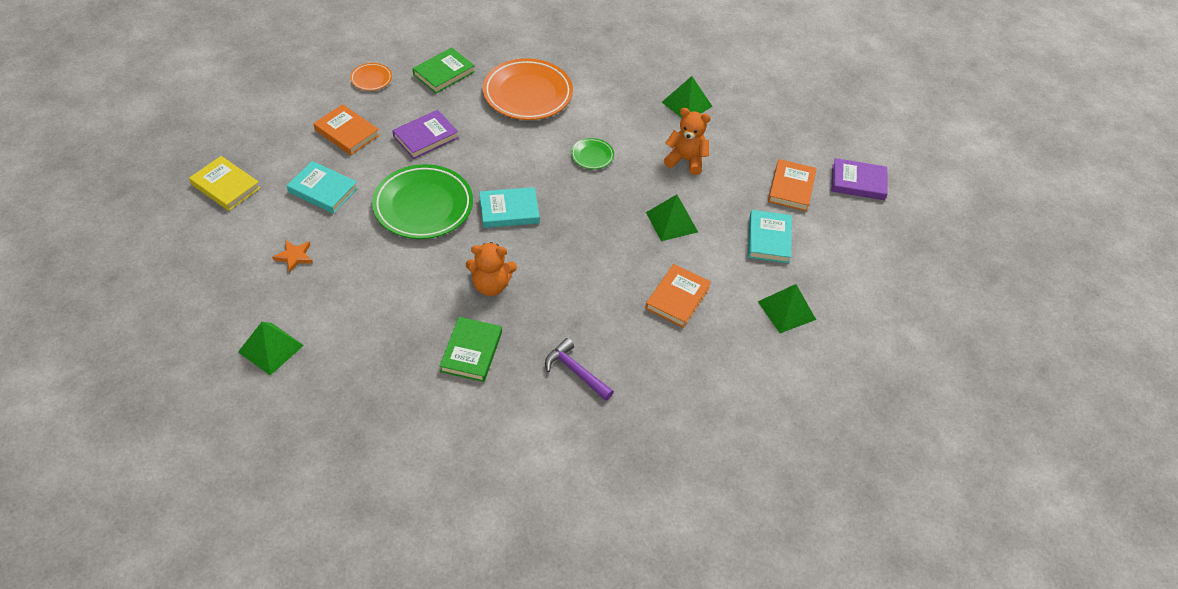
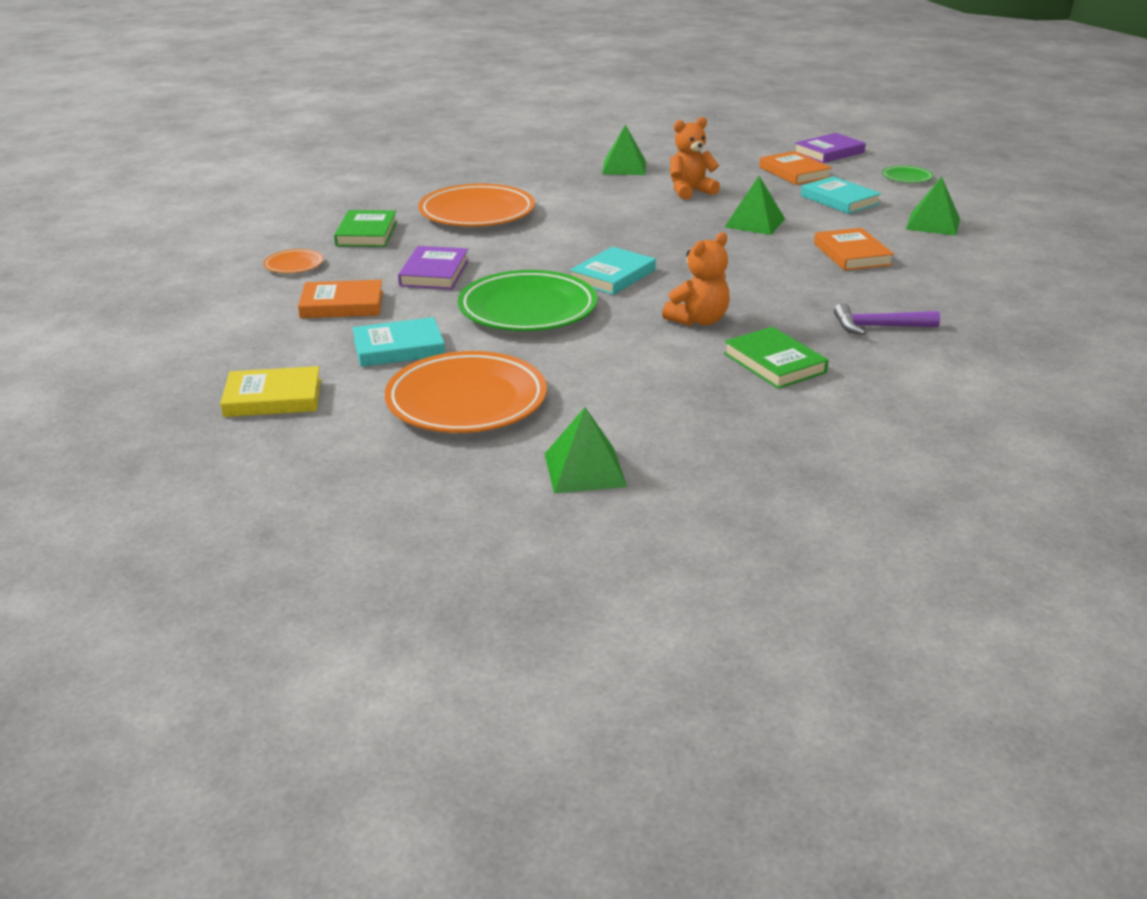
camera: 40 degrees left, 20 degrees down
orange star [272,240,313,273] -> orange plate [385,351,547,433]
green plate [571,138,614,169] -> green plate moved to [882,166,933,183]

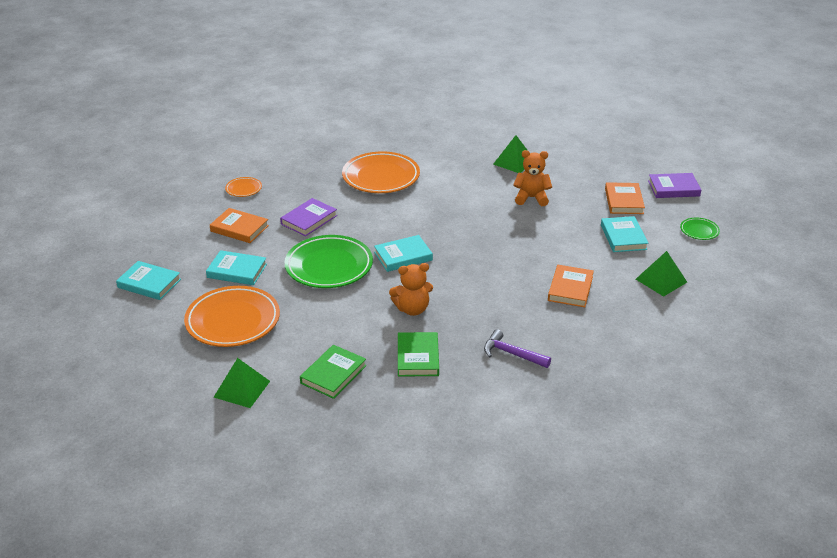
camera: 30 degrees right, 5 degrees up
yellow book [220,366,321,417] -> turquoise book [116,261,181,300]
green book [334,210,397,247] -> green book moved to [300,345,367,399]
green pyramid [725,176,785,235] -> none

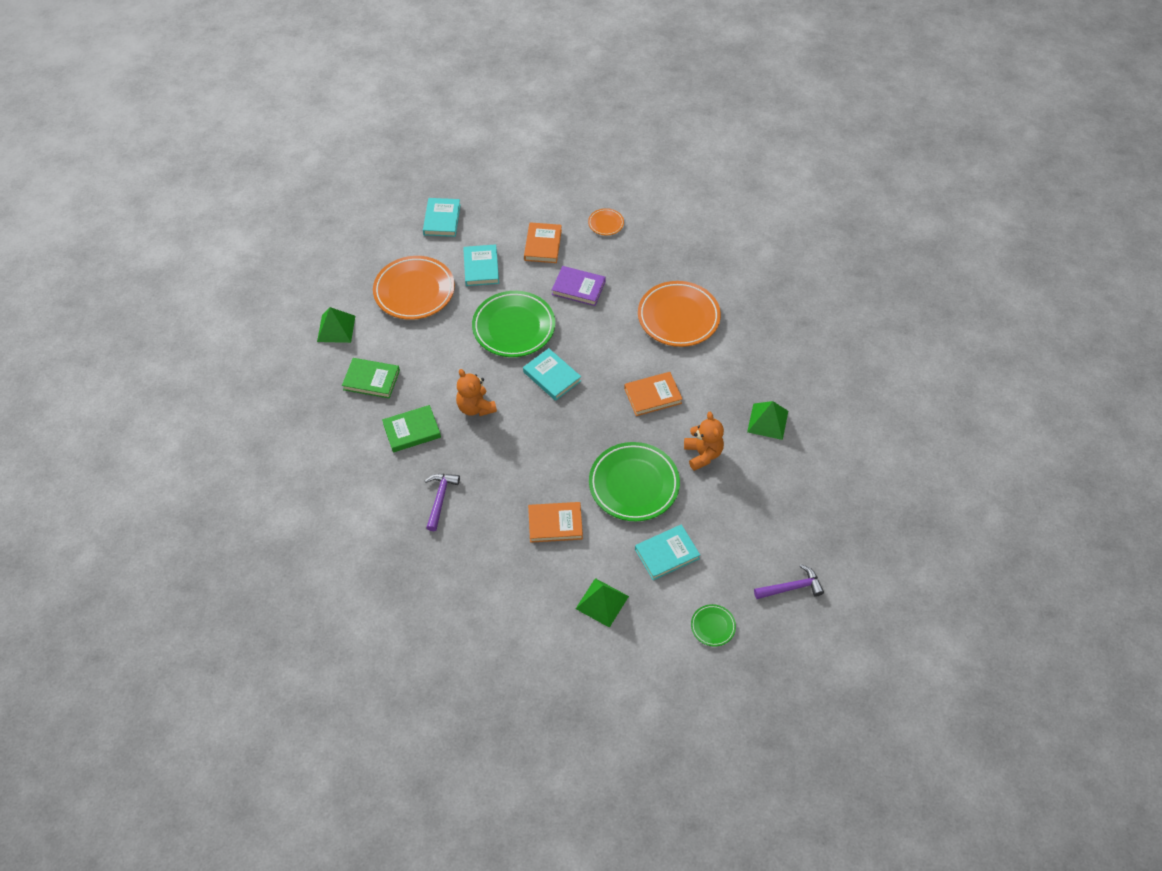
camera: 70 degrees right, 20 degrees up
orange book [605,182,645,214] -> orange book moved to [624,372,682,416]
purple book [648,173,701,198] -> purple hammer [754,564,824,599]
none -> green plate [589,442,680,521]

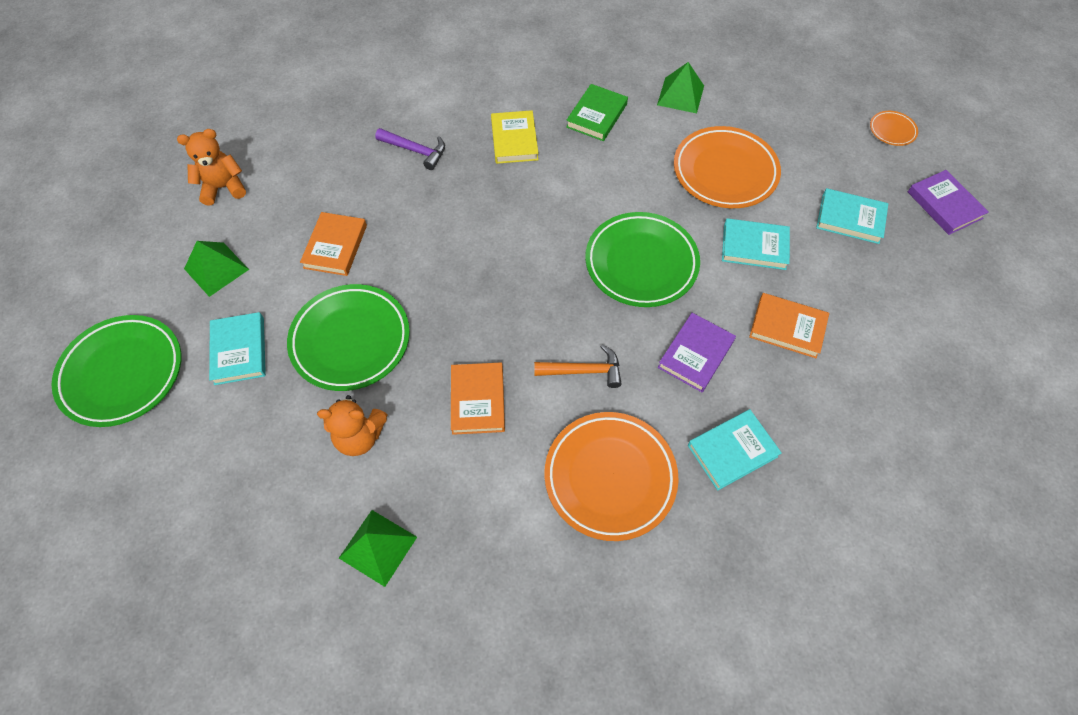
camera: 105 degrees right, 5 degrees up
green book [382,405,441,452] -> yellow book [491,110,539,164]
orange teddy bear [456,369,497,416] -> orange teddy bear moved to [177,129,246,205]
turquoise book [523,348,581,401] -> turquoise book moved to [688,409,782,491]
orange plate [588,208,624,235] -> orange plate moved to [870,111,918,146]
green plate [691,604,736,647] -> green plate [52,315,181,427], size x2.17
purple hammer [754,564,824,599] -> none
none -> orange hammer [534,344,622,388]
none -> purple book [908,170,989,235]

